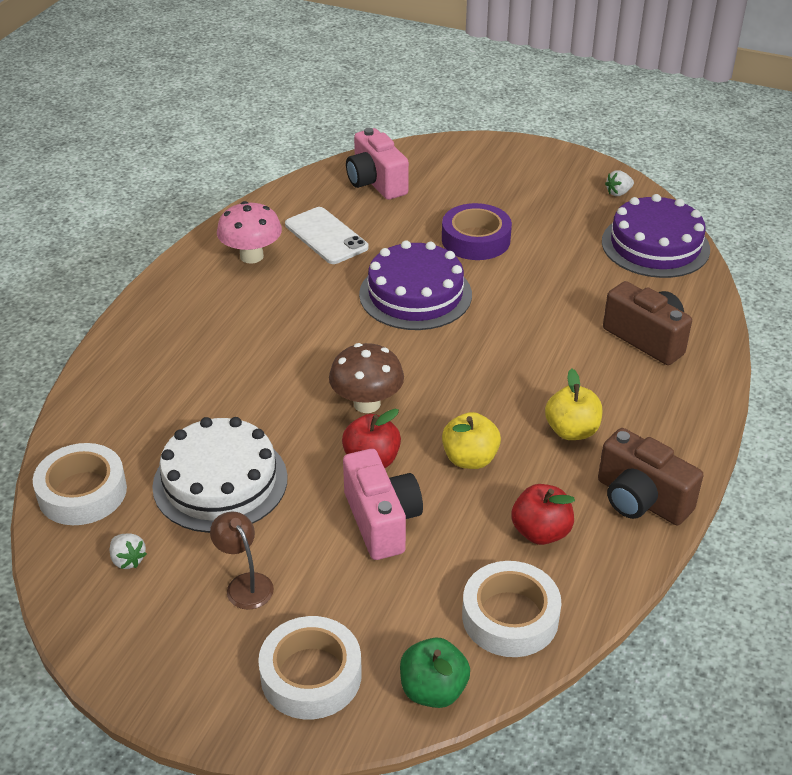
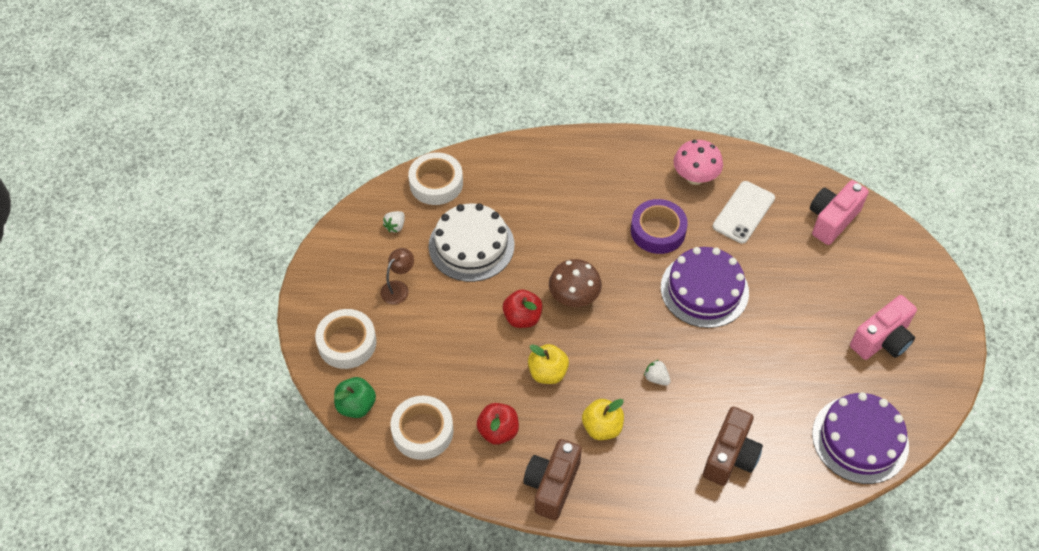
camera: 70 degrees right, 15 degrees up
pink camera [343,449,423,560] -> pink camera moved to [850,295,917,360]
purple tape [442,203,512,260] -> purple tape moved to [631,199,688,254]
white strawberry [605,170,634,196] -> white strawberry moved to [644,360,671,385]

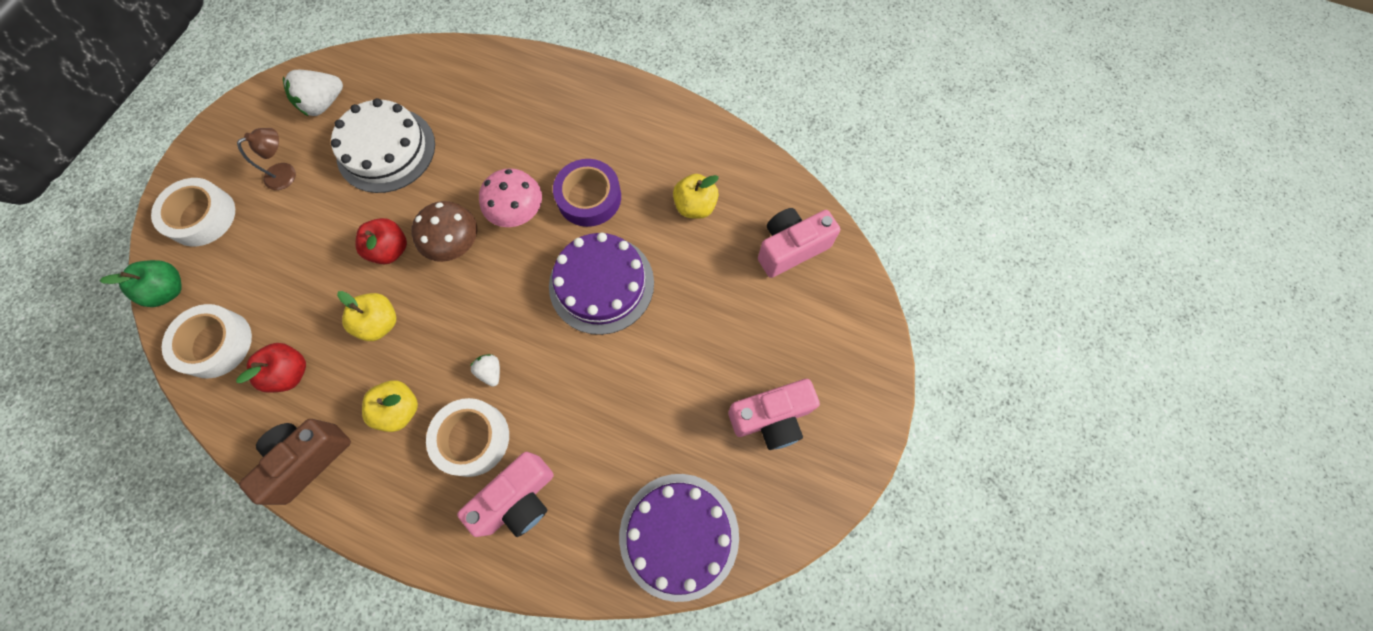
camera: 20 degrees right, 15 degrees up
white strawberry [383,211,405,232] -> white strawberry [283,70,343,116], size x1.80
white tape [408,152,463,205] -> white tape moved to [426,398,509,477]
pink mushroom [673,140,723,185] -> pink mushroom moved to [479,168,542,227]
brown camera [703,407,763,486] -> pink camera [457,452,554,537]
white phone [713,181,775,243] -> yellow apple [673,174,719,219]

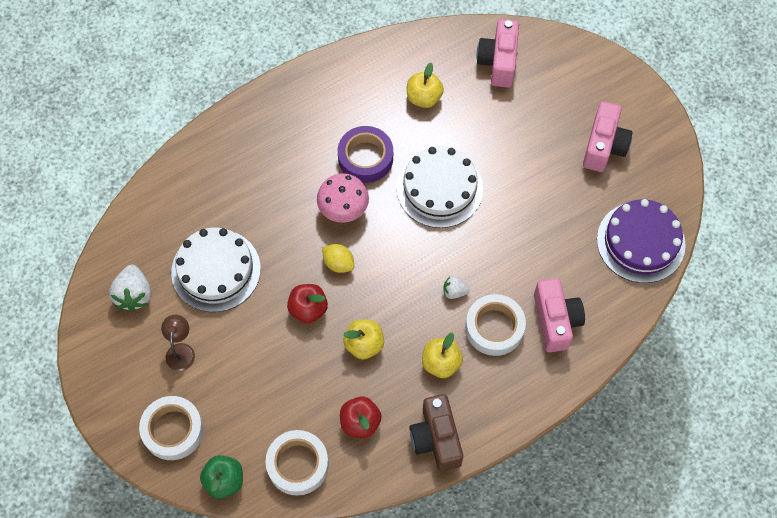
camera: 55 degrees left, 5 degrees down
brown mushroom [411,201,477,262] -> yellow lemon [322,244,354,273]
purple cake [549,233,654,335] -> white cake [397,146,483,228]

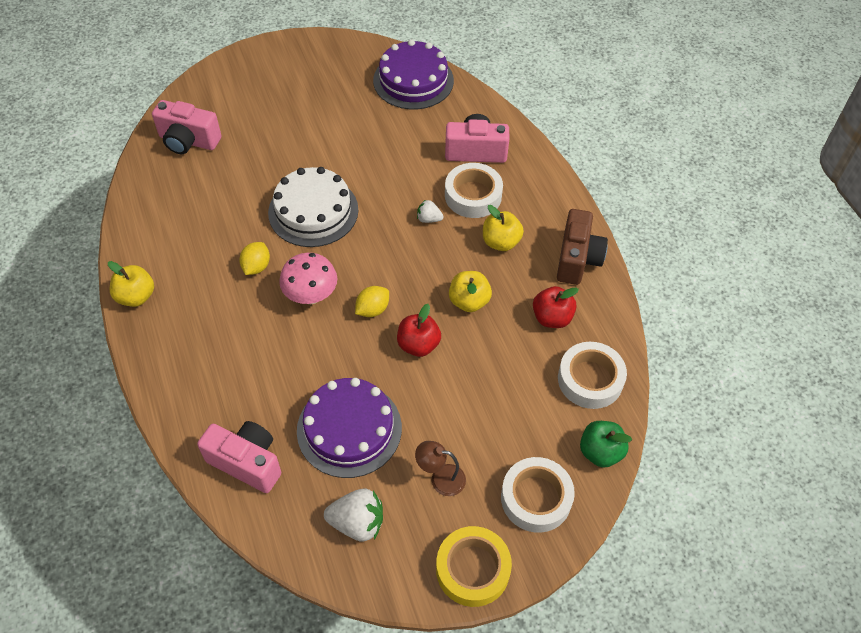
camera: 80 degrees left, 10 degrees down
white cake [171,228,261,312] -> purple cake [297,378,402,478]
purple tape [338,126,393,183] -> yellow lemon [239,242,270,275]
yellow apple [407,63,444,108] -> yellow apple moved to [108,261,154,307]
brown camera [410,394,463,471] -> brown camera turned 75 degrees counterclockwise [557,209,608,285]
white strawberry [443,276,470,299] -> white strawberry turned 90 degrees clockwise [417,200,444,223]
pink camera [583,101,632,172] -> pink camera moved to [197,421,282,493]
none -> yellow tape [436,526,512,607]

